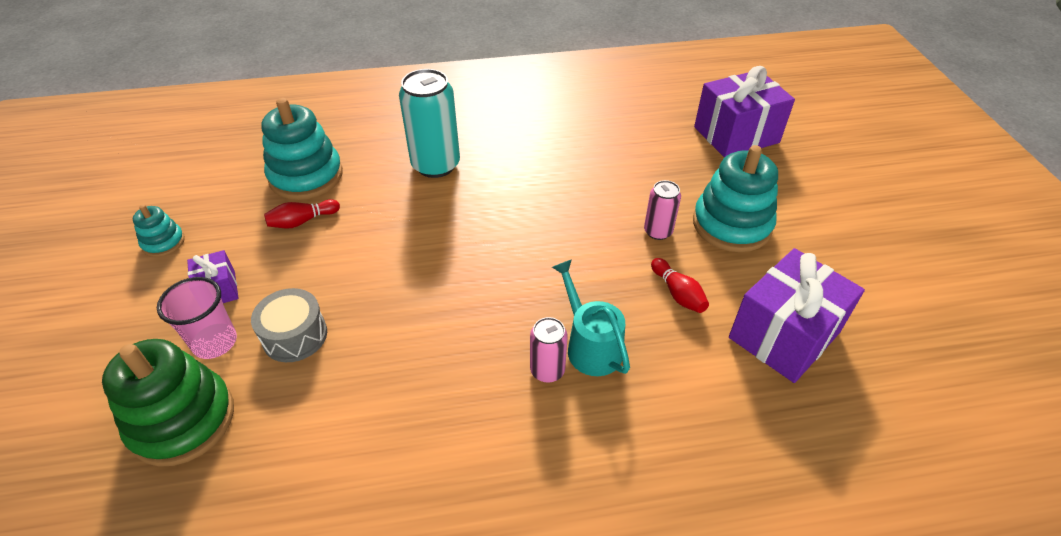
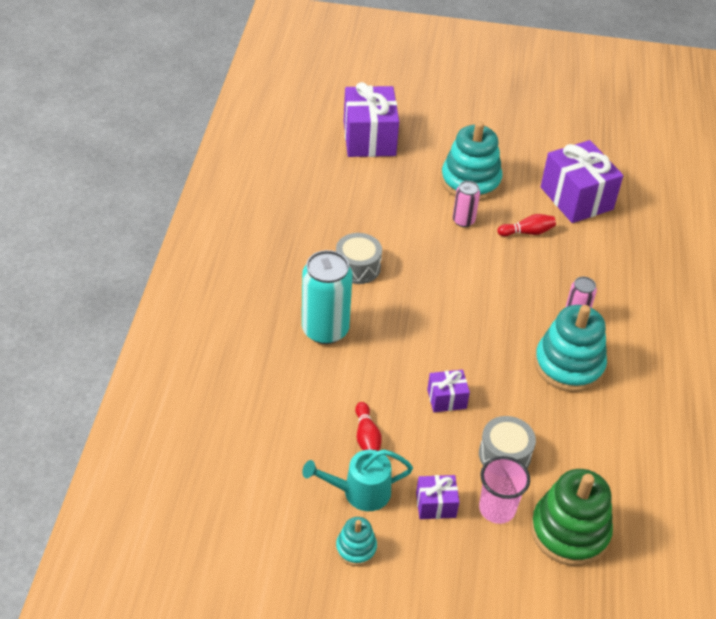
camera: 75 degrees left, 0 degrees up
turquoise stacking toy [261,98,343,200] -> turquoise stacking toy moved to [534,305,607,392]
turquoise watering can [552,259,630,376] -> turquoise watering can moved to [302,449,413,511]
none -> grey drum [336,233,382,284]
none -> purple gift [427,370,470,412]

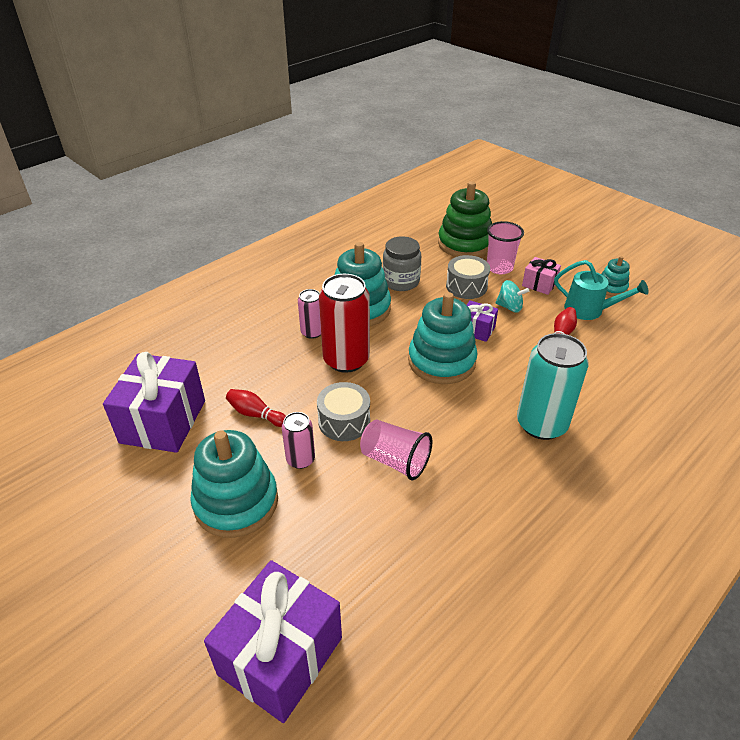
camera: 140 degrees left, 5 degrees down
grey drum [336,233,382,284] -> grey drum moved to [317,382,370,441]
purple gift [416,475,459,519] -> pink gift [522,257,561,295]
none -> red can [319,274,370,373]
none -> pink cup [360,420,432,481]
none -> grey jar [383,236,421,291]
none -> turquoise stacking toy [408,292,478,384]
none -> turquoise spinning top [495,280,529,313]

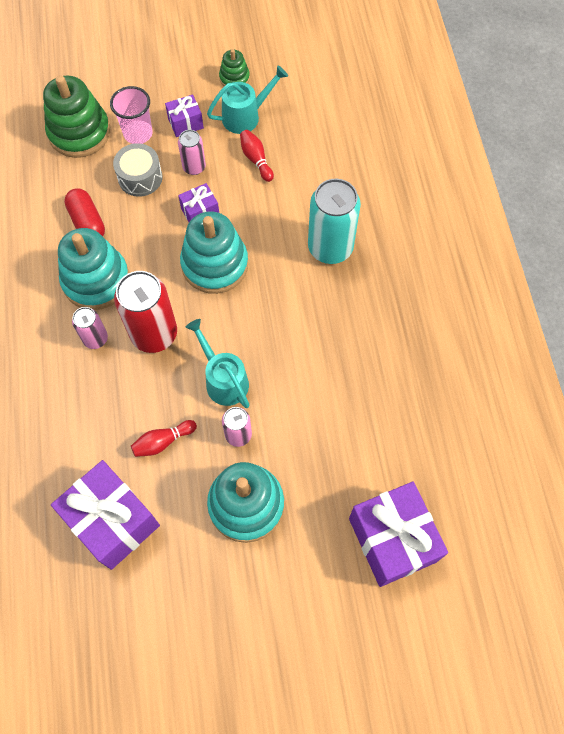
camera: 55 degrees left, 25 degrees up
grey drum [317,382,370,441] -> turquoise watering can [186,319,249,408]
pink cup [360,420,432,481] -> none
grey jar [383,236,421,291] -> red capsule [64,188,105,236]
turquoise spinning top [495,280,529,313] -> pink can [178,130,206,175]
pink gift [522,257,561,295] -> purple gift [165,94,204,137]
turquoise stacking toy [602,256,630,296] -> green stacking toy [219,49,250,86]

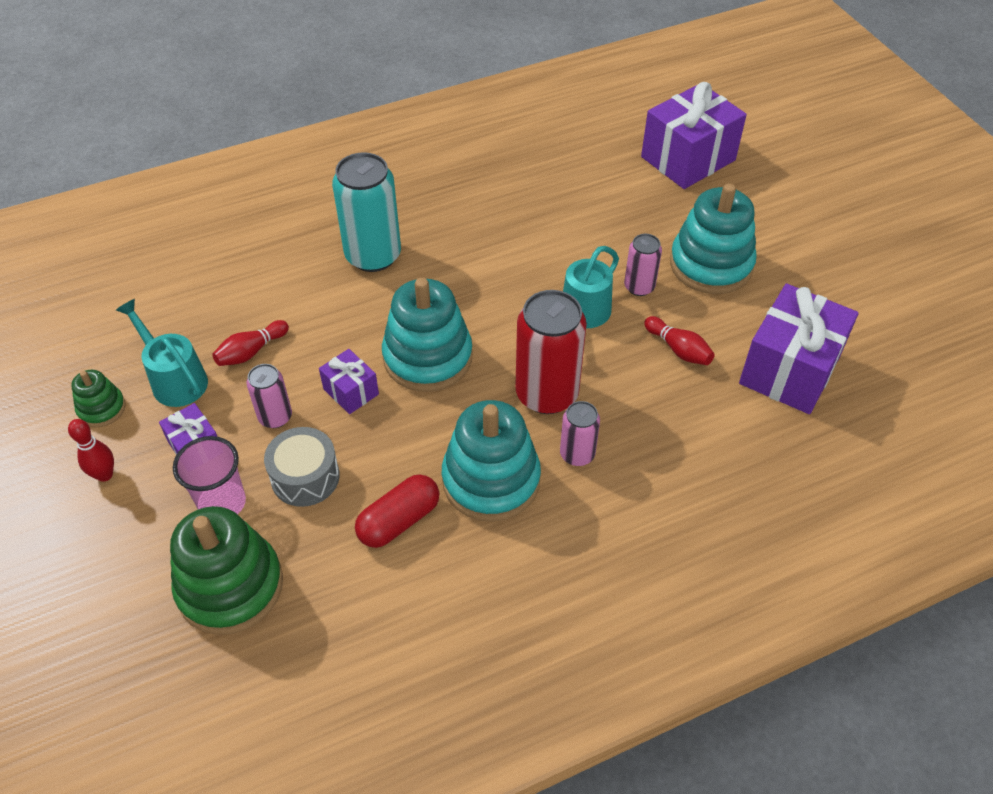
camera: 105 degrees left, 15 degrees down
none -> red bowling pin [68,419,114,482]

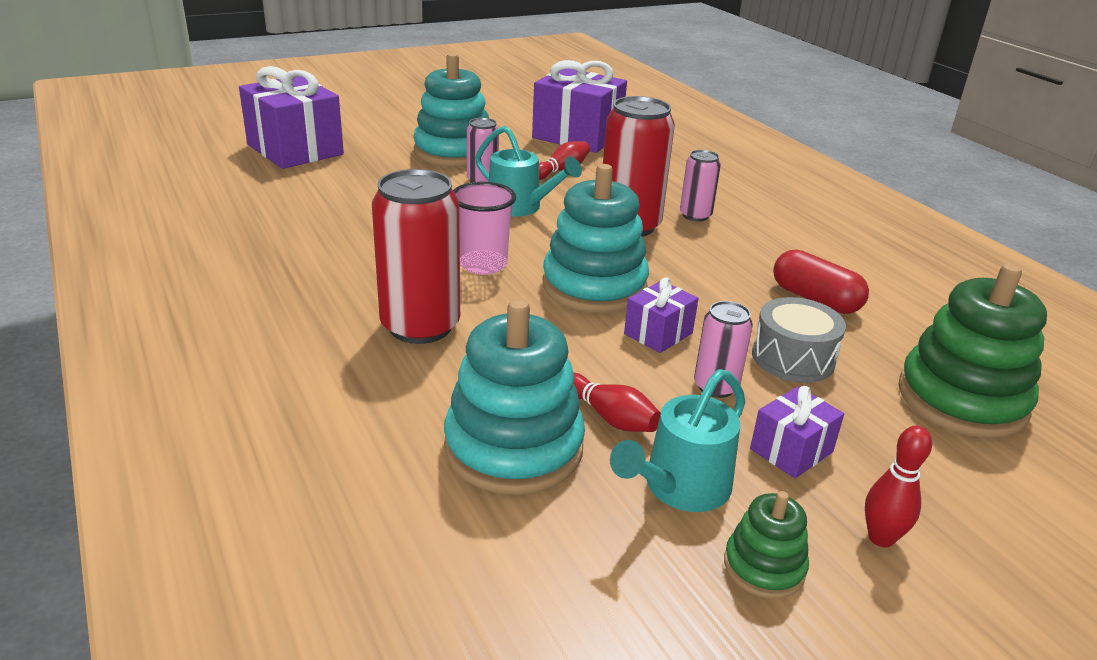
camera: 95 degrees left, 20 degrees down
pink cup [173,436,246,514] -> pink cup moved to [453,182,516,275]
turquoise can [332,152,401,272] -> red can [372,169,460,344]
turquoise stacking toy [442,400,541,522] -> turquoise stacking toy moved to [444,299,585,495]

